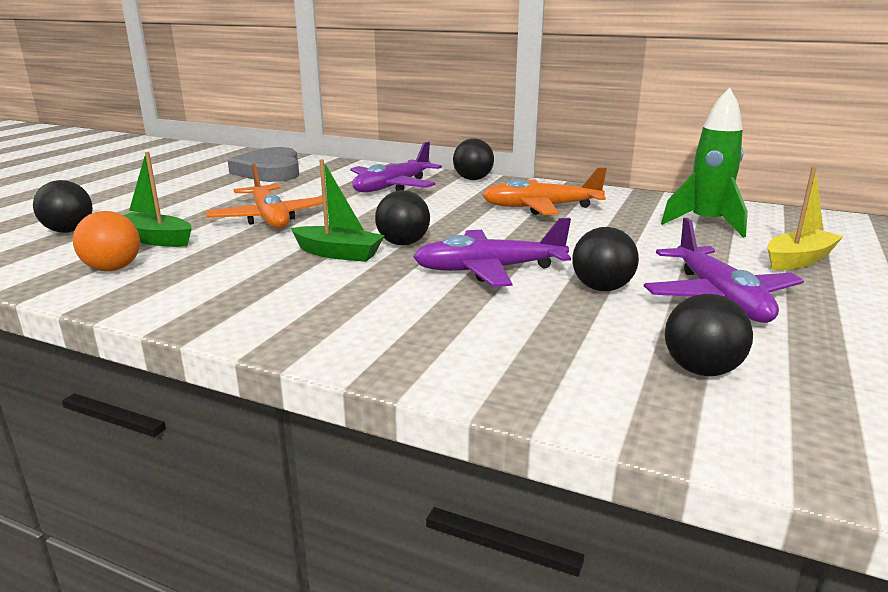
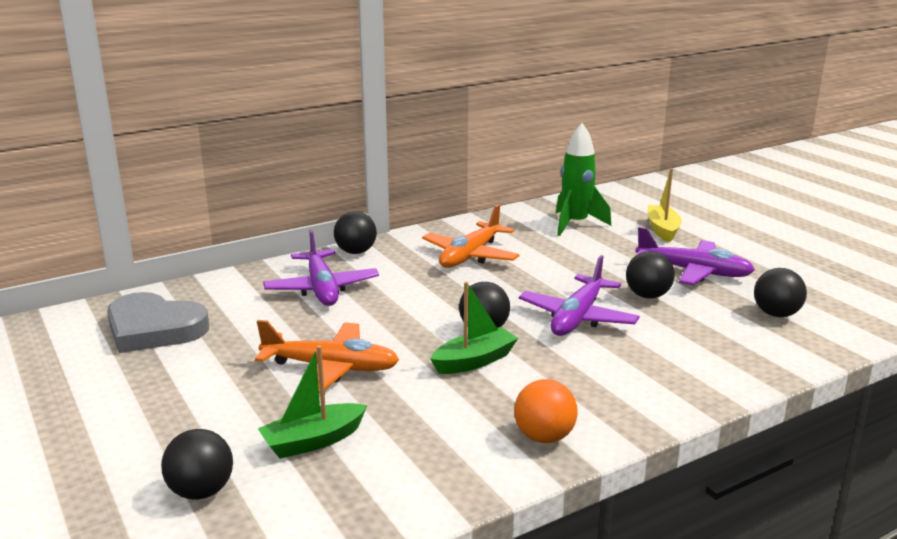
camera: 55 degrees left, 0 degrees up
orange ball [73,211,140,271] -> orange ball moved to [514,379,578,443]

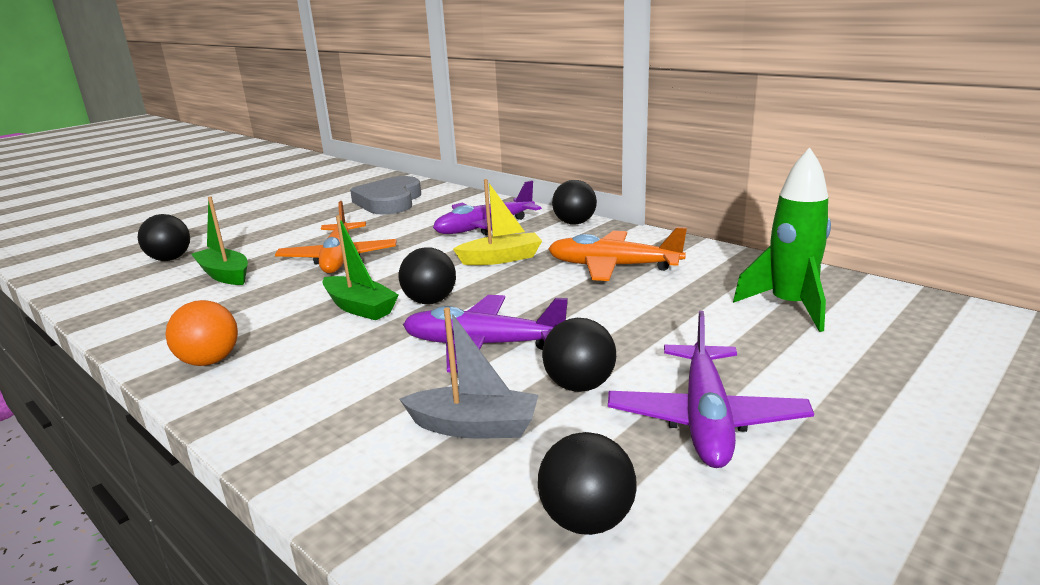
camera: 75 degrees right, 0 degrees up
yellow boat [648,168,682,242] -> yellow boat moved to [453,179,542,265]
none -> grey boat [400,307,538,438]

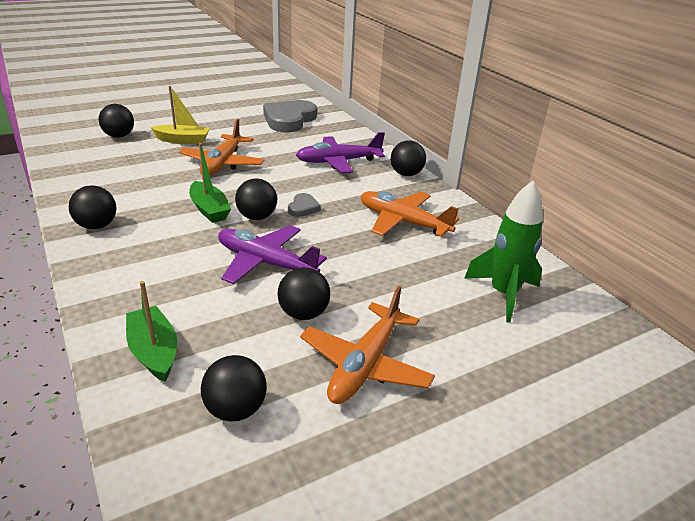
camera: 15 degrees right, 10 degrees up
orange ball [165,300,238,366] -> black ball [69,185,116,229]
green boat [191,196,248,285] -> green boat moved to [126,281,177,382]
grey boat [400,307,538,438] -> none
yellow boat [453,179,542,265] -> yellow boat moved to [151,86,210,144]
purple plane [608,311,814,468] -> orange plane [300,286,435,404]
none -> grey heart [288,193,321,217]

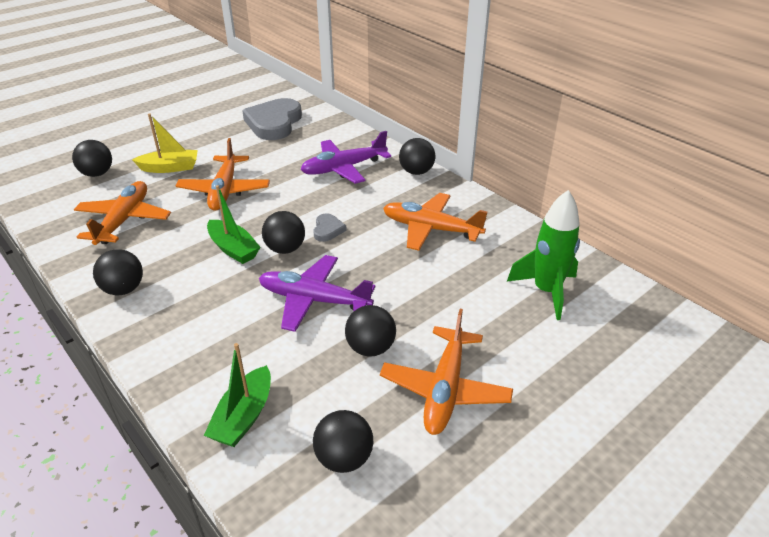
camera: 10 degrees left, 5 degrees up
green boat [126,281,177,382] -> green boat turned 120 degrees counterclockwise [204,343,271,447]
none -> orange plane [74,181,171,245]

